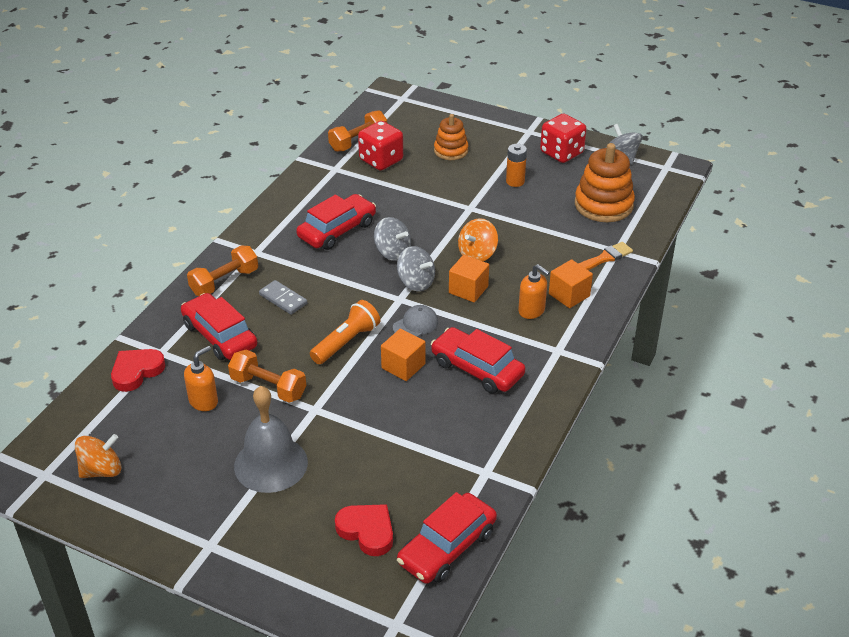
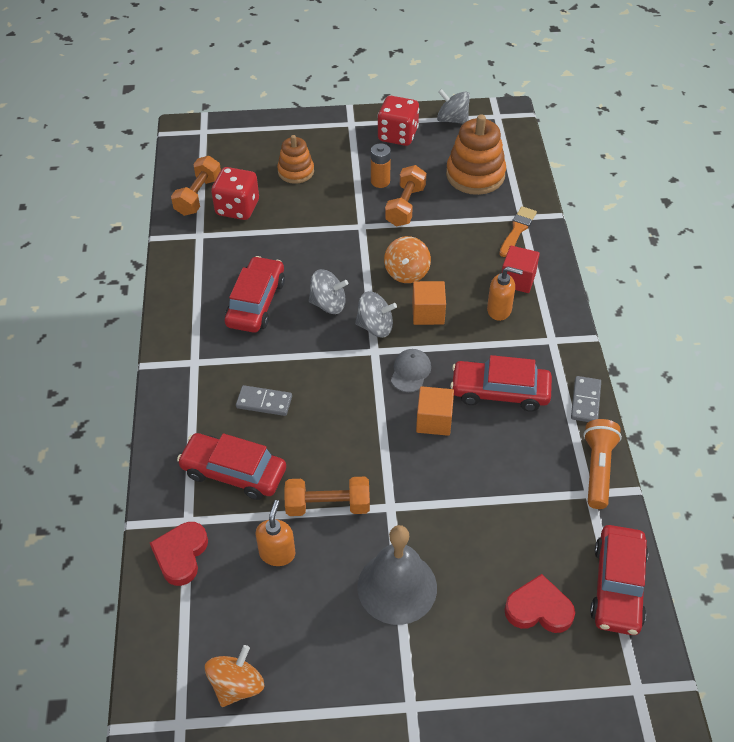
camera: 30 degrees left, 10 degrees up
orange dumbbell [187,246,258,296] -> orange dumbbell moved to [385,165,427,226]
orange flashlight [310,300,380,364] -> orange flashlight moved to [583,419,622,509]
orange cube [549,259,593,308] -> red cube [502,246,540,293]
none -> grey domino [571,376,601,422]

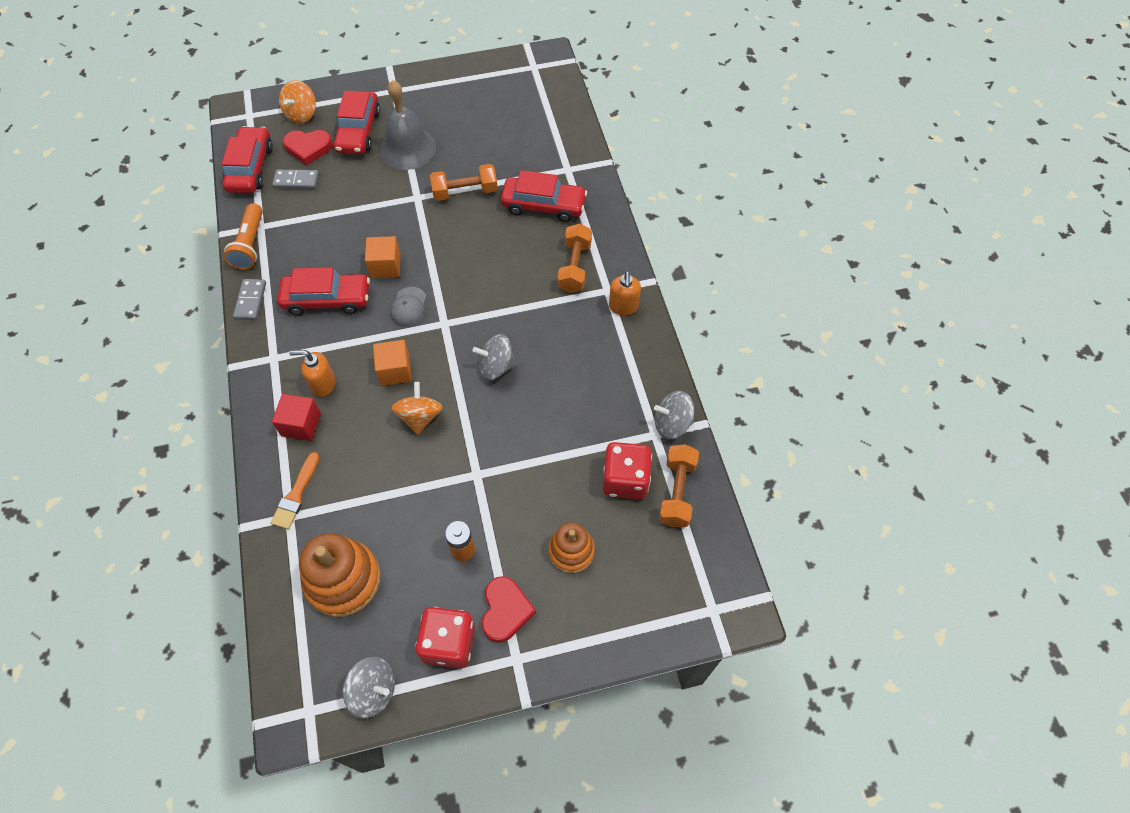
camera: 170 degrees right, 10 degrees up
red heart [150,522,208,586] -> red heart moved to [482,576,536,643]
orange spinning top [205,645,264,707] -> orange spinning top moved to [279,80,316,124]
red car [225,256,285,333] -> red car moved to [333,91,380,155]
grey domino [236,385,292,416] -> grey domino moved to [272,169,319,189]
orange soap dispenser [255,500,296,566] -> orange soap dispenser moved to [609,271,641,315]
grey spinning top [355,291,397,337] -> grey spinning top moved to [654,391,694,439]
orange dumbbell [385,165,427,226] -> orange dumbbell moved to [558,223,592,293]

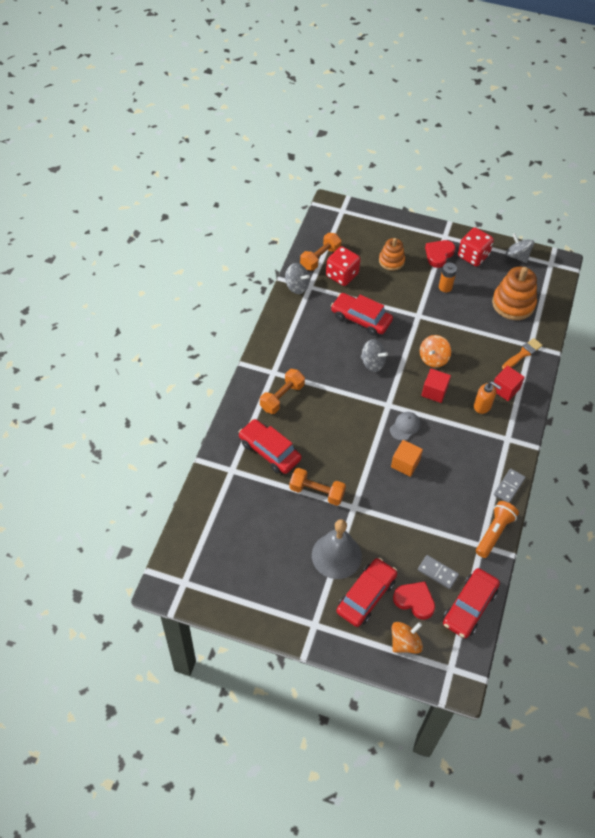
camera: 150 degrees left, 5 degrees down
red car [277,267,370,315] -> red car moved to [331,293,393,336]
orange cube [373,340,412,386] -> red cube [421,369,451,403]
orange soap dispenser [609,271,641,315] -> none

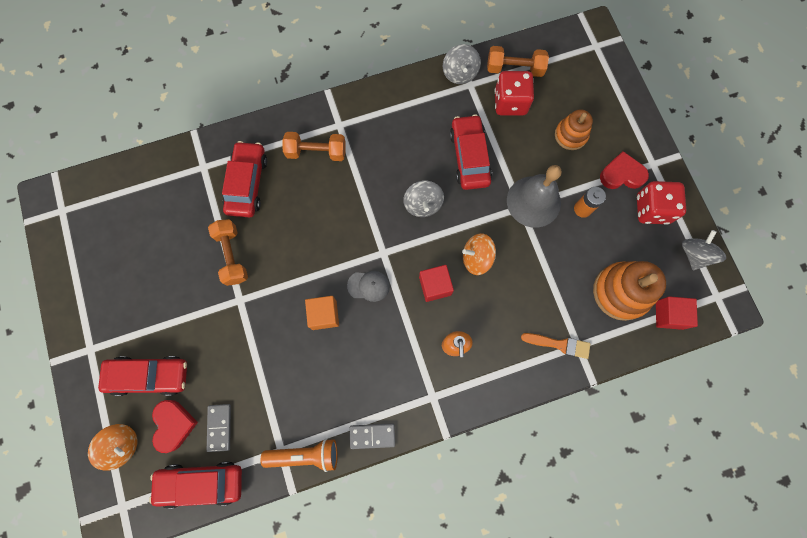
camera: 55 degrees right, 20 degrees up
grey bell [312,519,362,579] -> grey bell moved to [507,165,562,228]
red cube [494,365,525,401] -> red cube moved to [656,296,698,330]

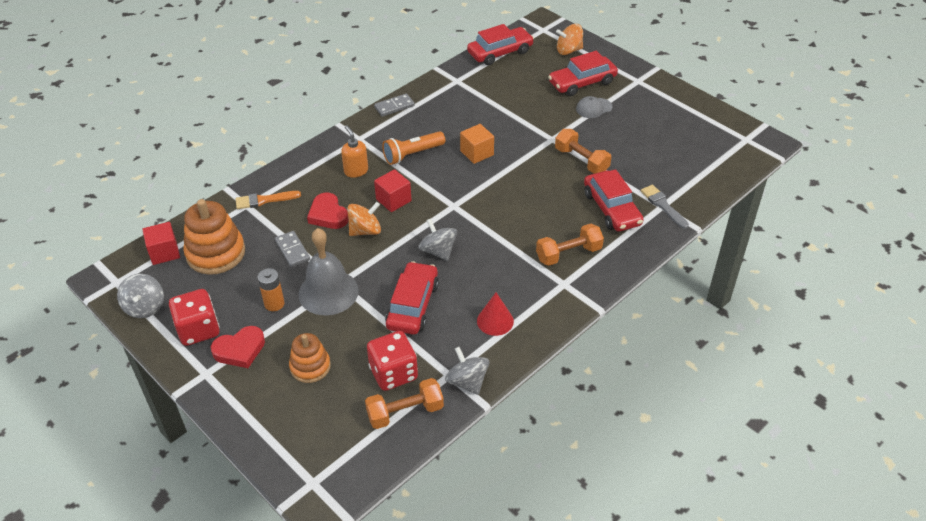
camera: 155 degrees right, 30 degrees down
red heart [152,400,198,453] -> red heart moved to [307,193,349,229]
grey domino [207,404,231,452] -> grey domino moved to [275,231,310,267]
orange flashlight [261,439,337,472] -> orange flashlight moved to [382,131,445,165]
grey cap [347,271,390,302] -> grey cap moved to [576,96,613,118]
red car [450,114,492,190] -> red car turned 135 degrees counterclockwise [385,261,439,335]
none -> red cone [477,292,514,336]
none -> grey brush [641,185,689,229]

